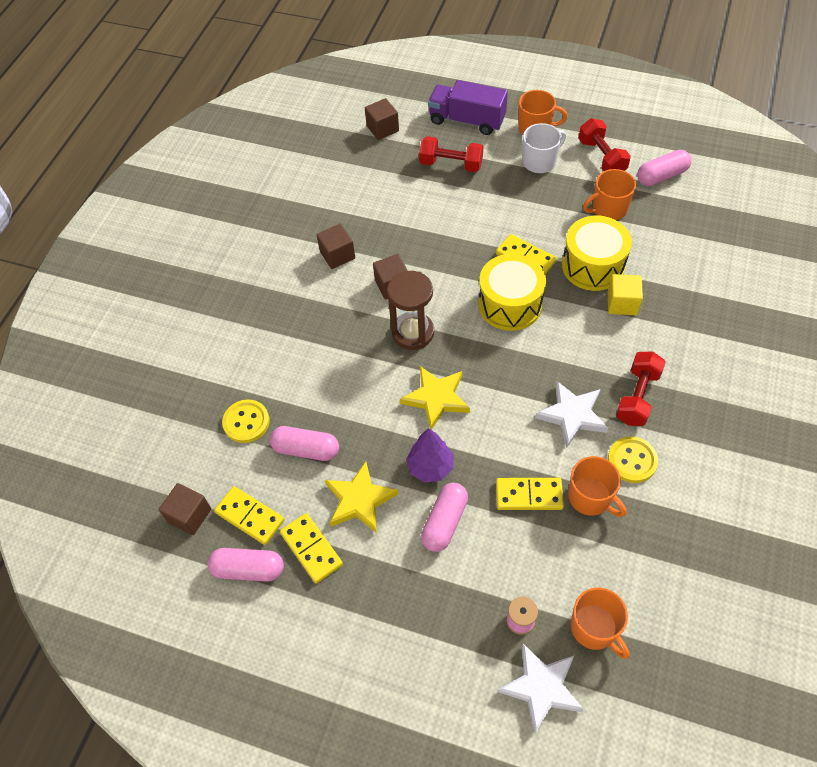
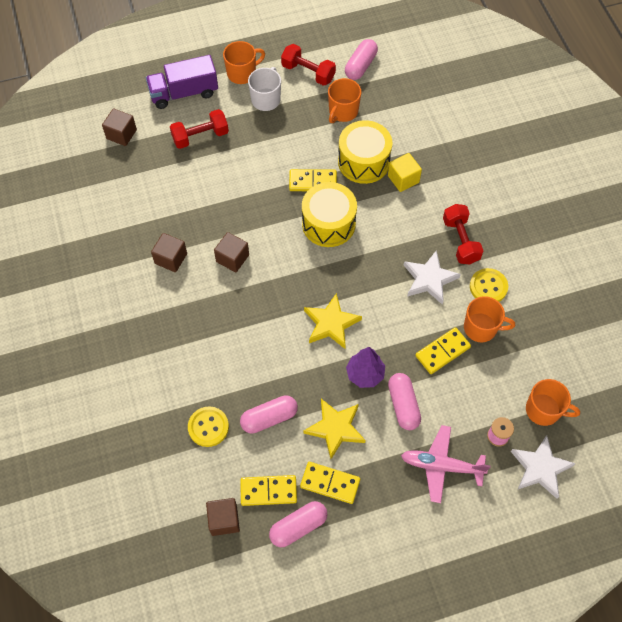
camera: 40 degrees left, 5 degrees up
brown hourglass [387,271,434,350] -> none
none -> pink plane [401,425,491,503]

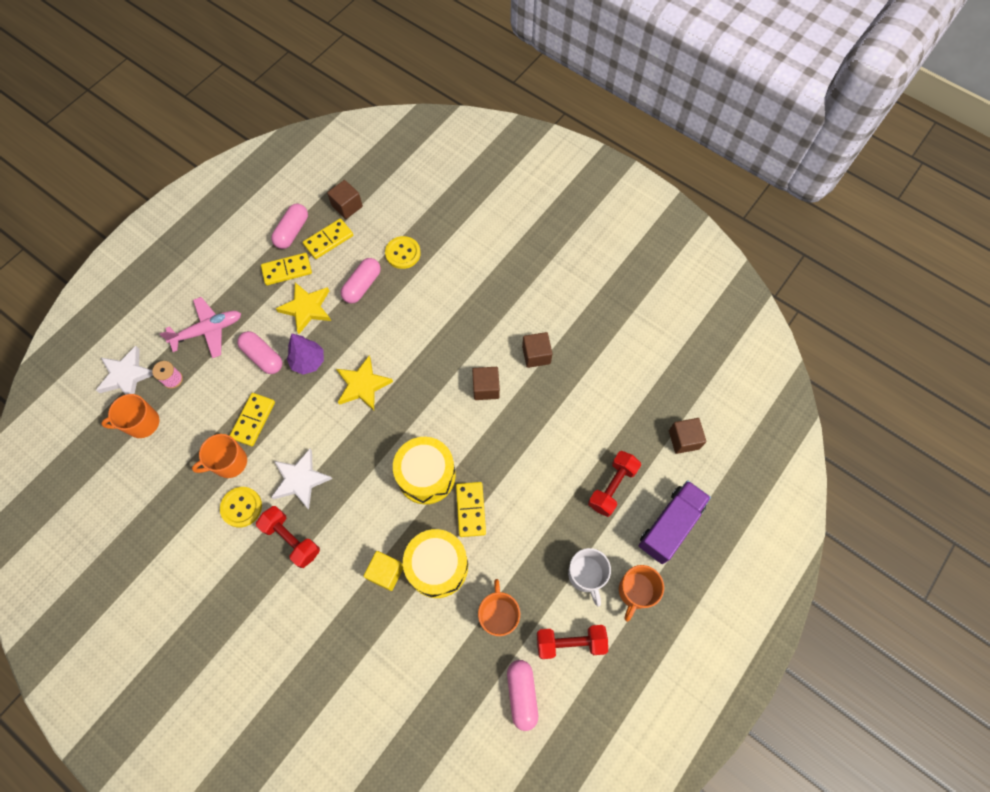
camera: 145 degrees right, 5 degrees up
yellow domino [289,169,337,191] -> yellow domino turned 60 degrees counterclockwise [456,482,486,537]

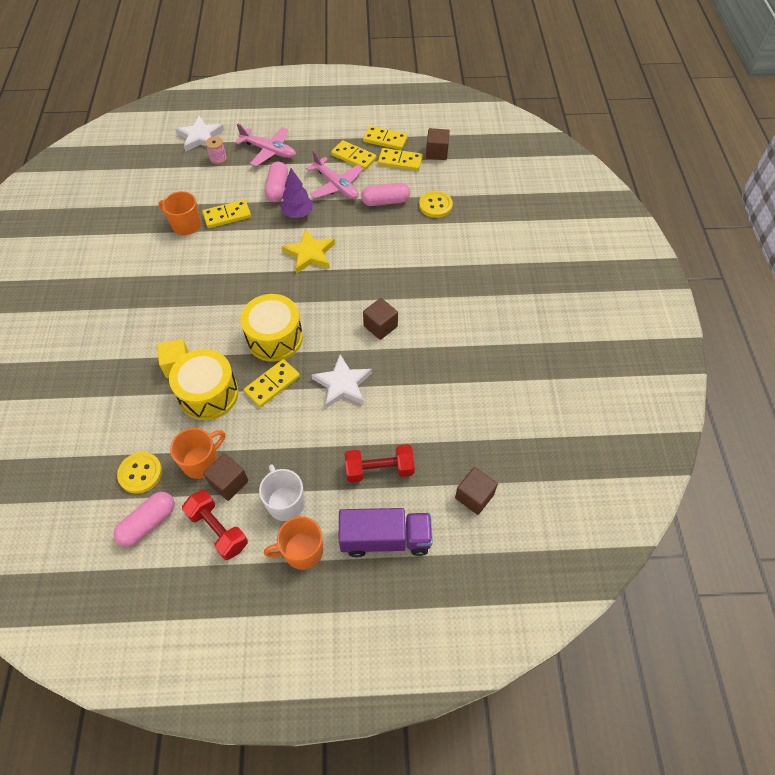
camera: 50 degrees right, 10 degrees down
orange mug [101,394,159,438] -> none
yellow button [220,487,262,527] -> yellow button moved to [117,452,162,493]
red dumbbell [256,506,320,568] -> none
pink capsule [271,204,308,249] -> yellow domino [363,126,408,150]
white star [271,449,332,509] -> white star moved to [312,354,372,408]
yellow star [276,282,331,334] -> pink plane [306,150,363,199]
brown cube [522,332,553,368] -> brown cube moved to [203,453,248,501]
white mug [568,548,611,607] -> white mug turned 120 degrees clockwise [259,464,305,521]

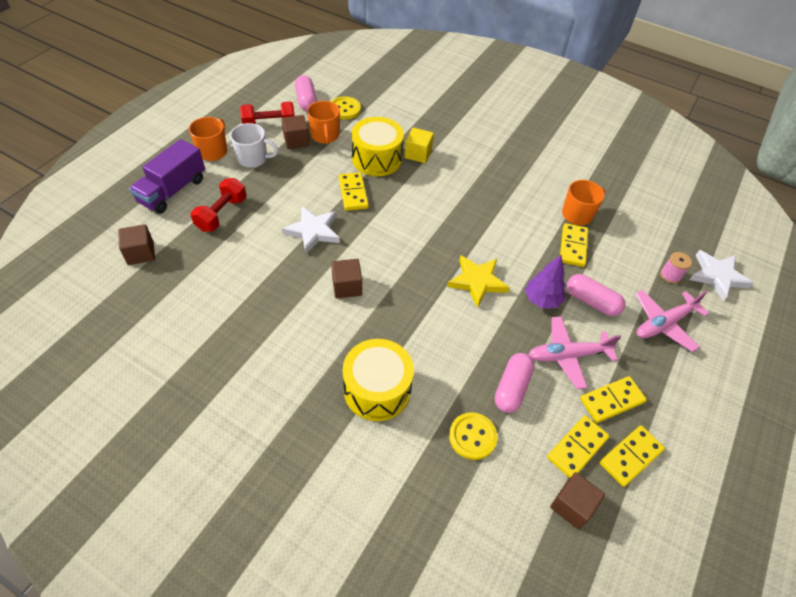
camera: 120 degrees right, 5 degrees down
yellow drum [240,294,303,362] -> yellow drum moved to [343,339,414,421]

